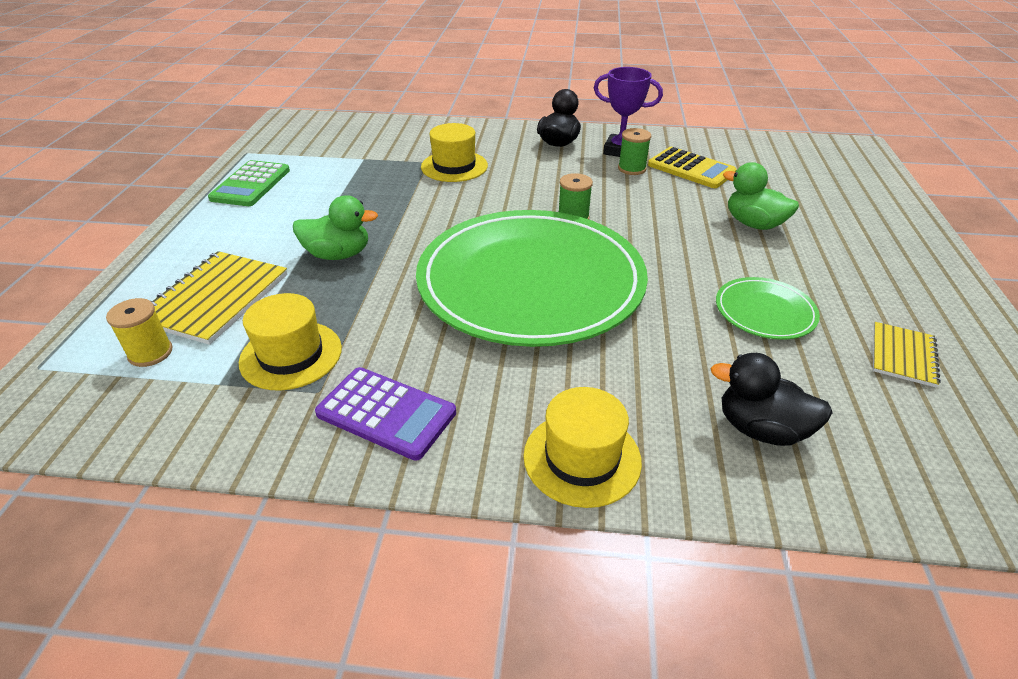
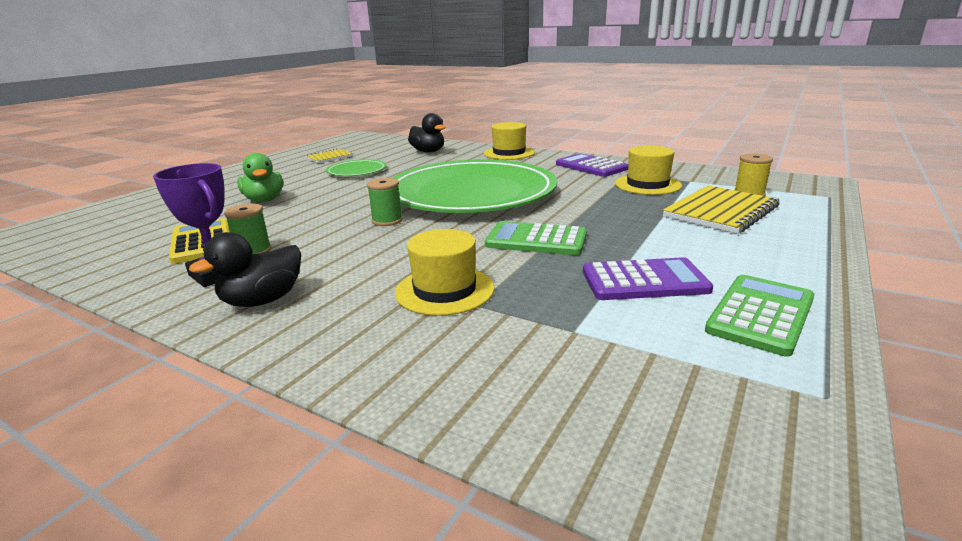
camera: 155 degrees left, 15 degrees down
green duck [293,195,378,260] -> none
none -> green calculator [485,221,587,255]
none -> purple calculator [583,257,713,300]

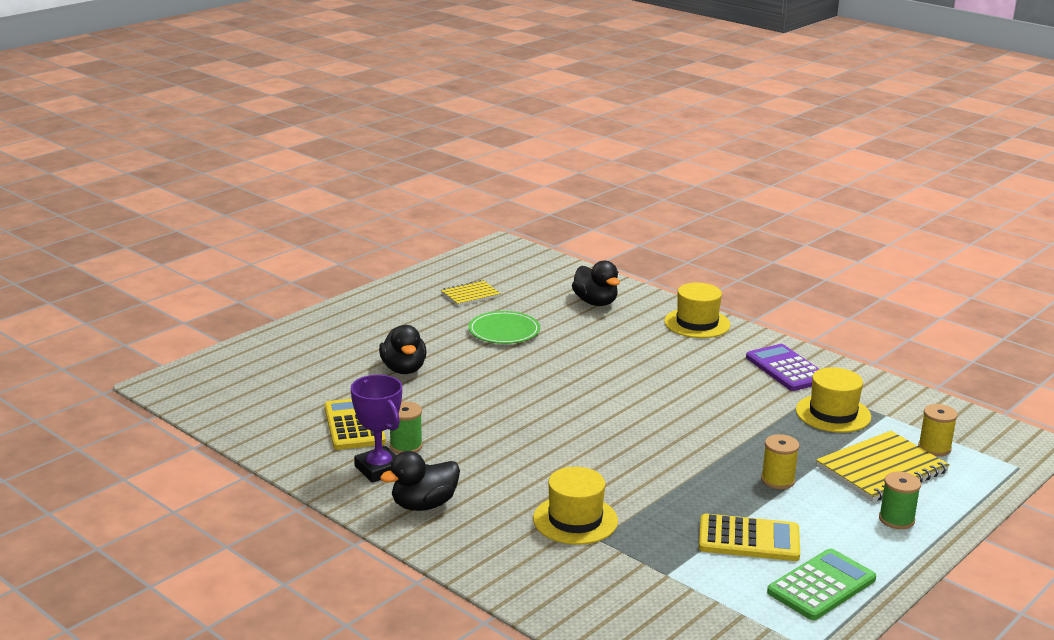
camera: 10 degrees right, 0 degrees up
green duck [237,153,283,202] -> black duck [379,325,427,374]
green spool [367,178,403,226] -> green spool moved to [879,472,921,529]
green plate [392,159,557,213] -> none
green calculator [485,221,587,255] -> none
purple calculator [583,257,713,300] -> yellow calculator [699,514,800,561]
none -> yellow spool [761,434,800,489]

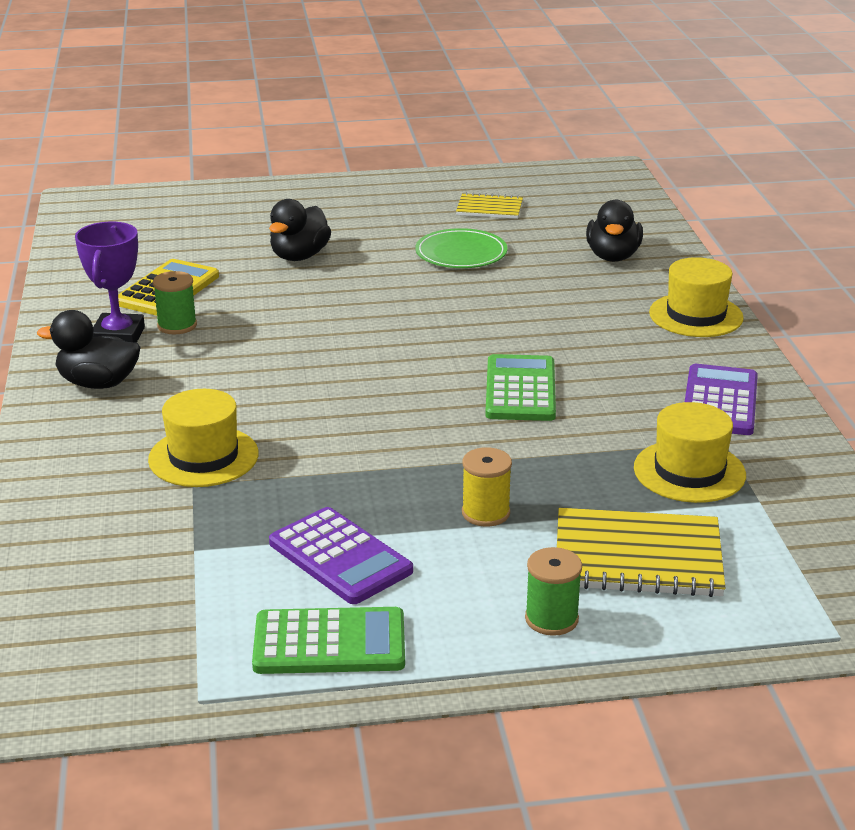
camera: 40 degrees right, 5 degrees up
yellow calculator [699,514,800,561] -> purple calculator [269,507,413,604]
yellow spool [918,404,958,456] -> none
none -> green calculator [485,354,556,421]

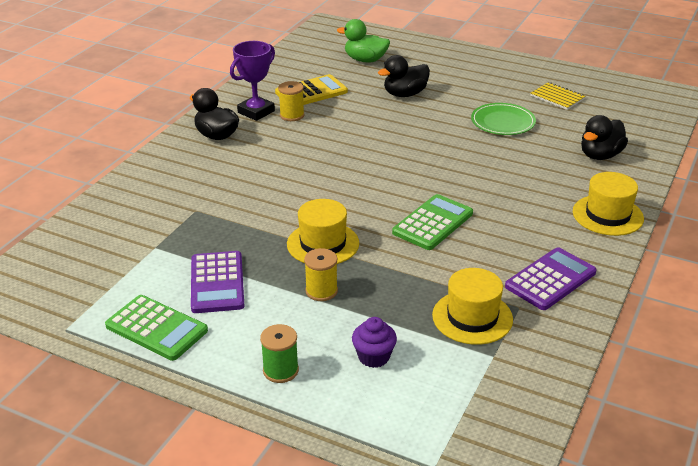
camera: 35 degrees right, 5 degrees up
yellow hat [148,389,259,487] -> yellow hat moved to [287,199,359,264]
green spool [153,271,197,334] -> yellow spool [278,81,304,121]
yellow notebook [557,508,726,597] -> purple cupcake [352,317,397,368]
none -> green duck [337,19,390,62]

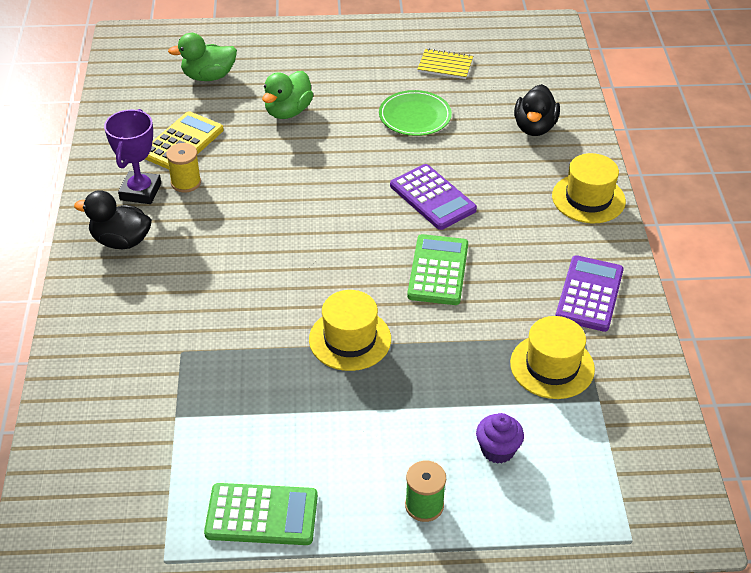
camera: 30 degrees left, 10 degrees up
purple calculator [191,251,244,313] -> purple calculator moved to [390,164,477,230]
yellow spool [304,248,338,301] -> none
black duck [378,55,430,97] -> green duck [262,71,313,119]

